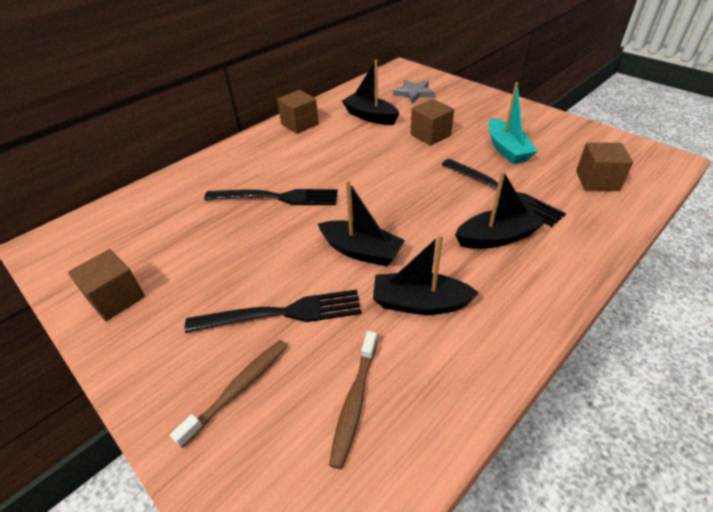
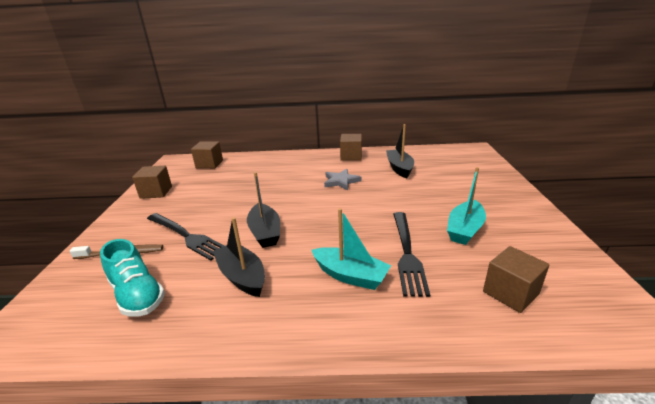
camera: 45 degrees right, 15 degrees down
black fork [204,189,338,205] -> none
brown toothbrush [329,331,377,469] -> turquoise shoe [100,239,165,317]
grey star [393,80,435,103] -> grey star moved to [324,169,362,190]
brown cube [410,99,454,146] -> brown cube moved to [191,141,223,169]
black boat [455,171,545,249] -> turquoise boat [311,208,391,290]

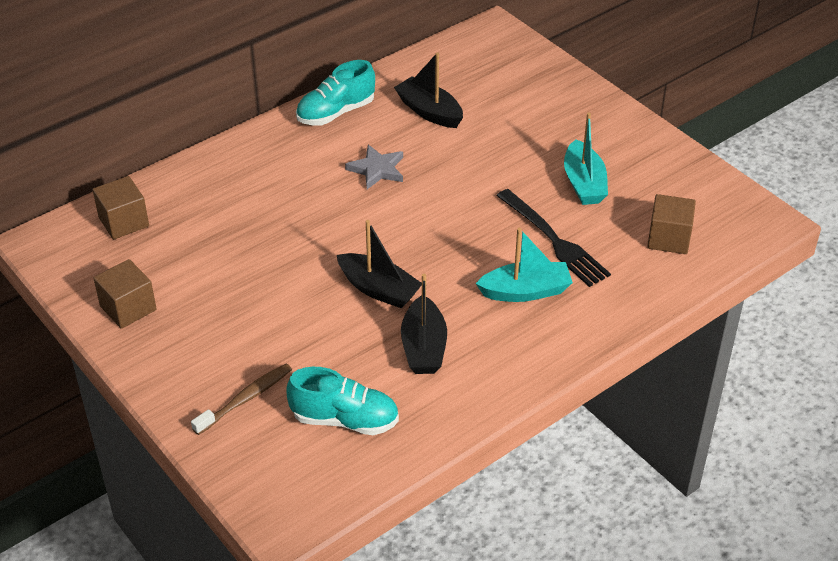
camera: 40 degrees left, 15 degrees up
black fork [147,213,224,261] -> none
black boat [213,217,265,297] -> black boat turned 105 degrees counterclockwise [401,274,447,374]
brown cube [340,134,362,161] -> turquoise shoe [296,60,375,126]

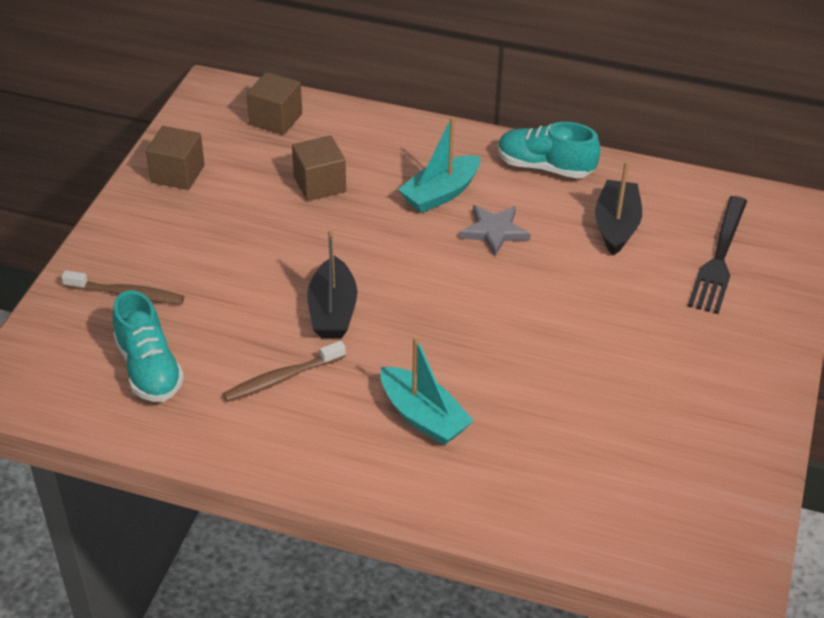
camera: 55 degrees right, 0 degrees up
black boat [401,274,447,374] -> brown toothbrush [223,341,346,402]
black fork [496,189,611,287] -> black fork moved to [688,196,747,314]
turquoise boat [564,113,608,205] -> turquoise boat moved to [398,117,480,213]
brown cube [647,194,696,254] -> brown cube moved to [292,135,346,201]

